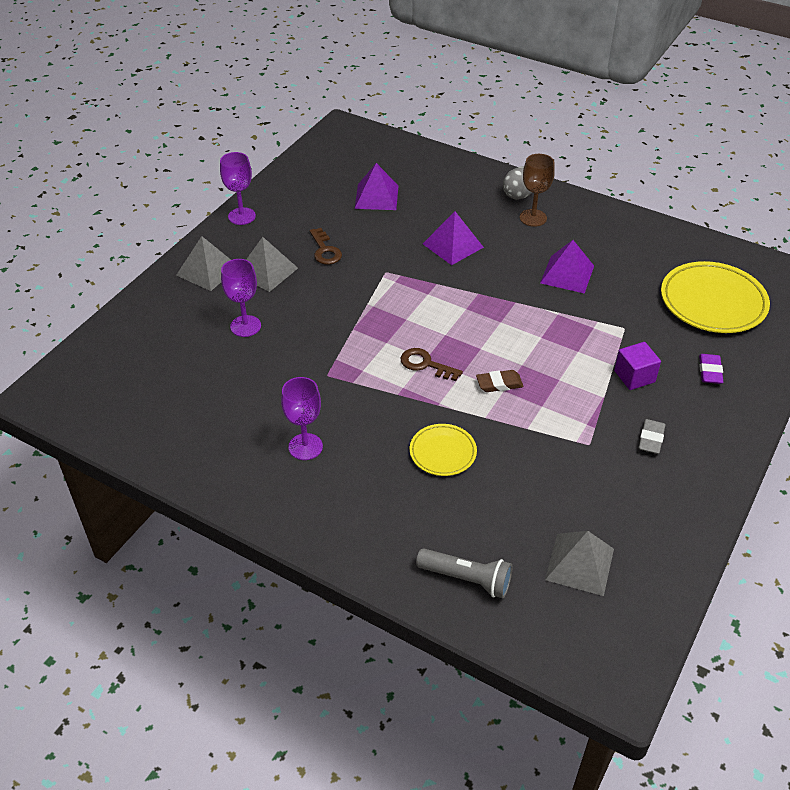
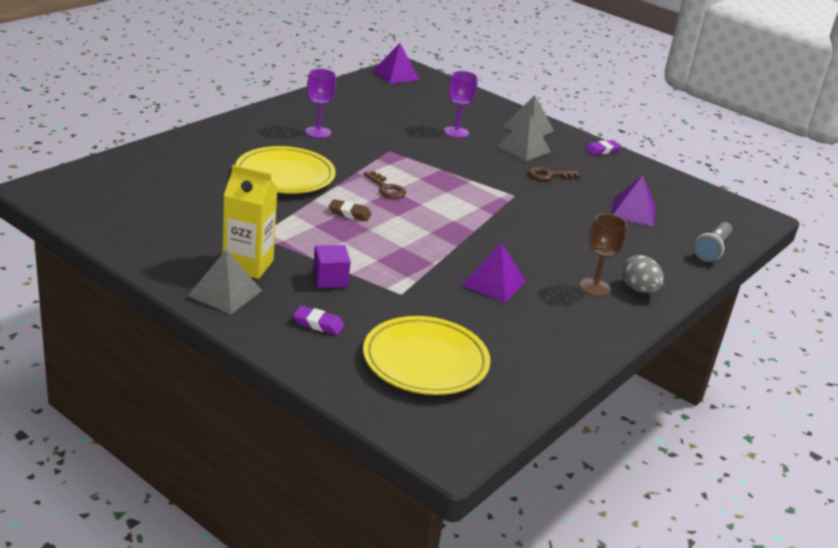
camera: 95 degrees right, 15 degrees down
purple goblet [220,152,256,225] -> purple eraser [585,140,621,155]
brown key [400,348,463,381] -> brown key turned 105 degrees clockwise [363,171,406,199]
yellow plate [410,424,477,476] -> yellow plate [235,146,336,194], size x1.81
grey flashlight [416,548,512,598] -> grey flashlight moved to [694,222,733,262]
purple pyramid [423,211,484,265] -> purple pyramid moved to [373,43,420,84]
brown eraser [476,370,524,392] -> brown eraser turned 75 degrees counterclockwise [329,199,372,221]
grey pyramid [545,531,614,596] -> grey pyramid moved to [188,249,262,314]
grey eraser [638,419,666,454] -> yellow carton [223,165,278,279]

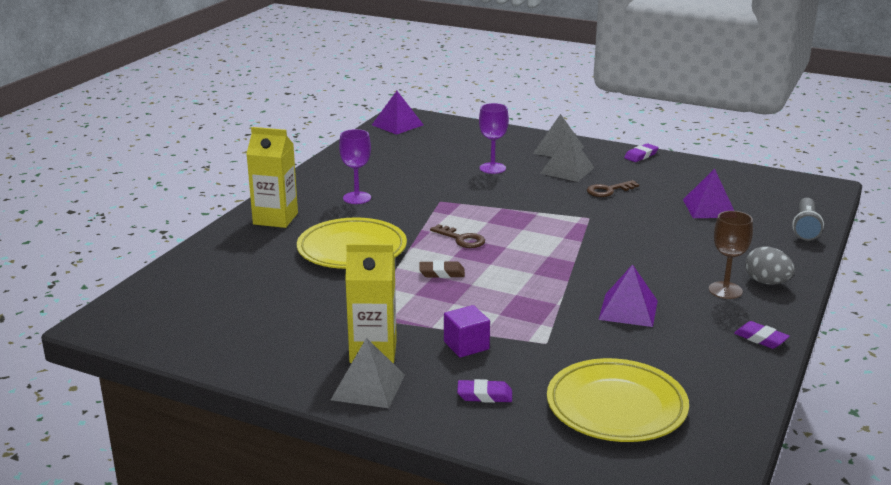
camera: 10 degrees left, 5 degrees down
none -> yellow carton [247,127,298,228]
none -> purple eraser [734,321,790,349]

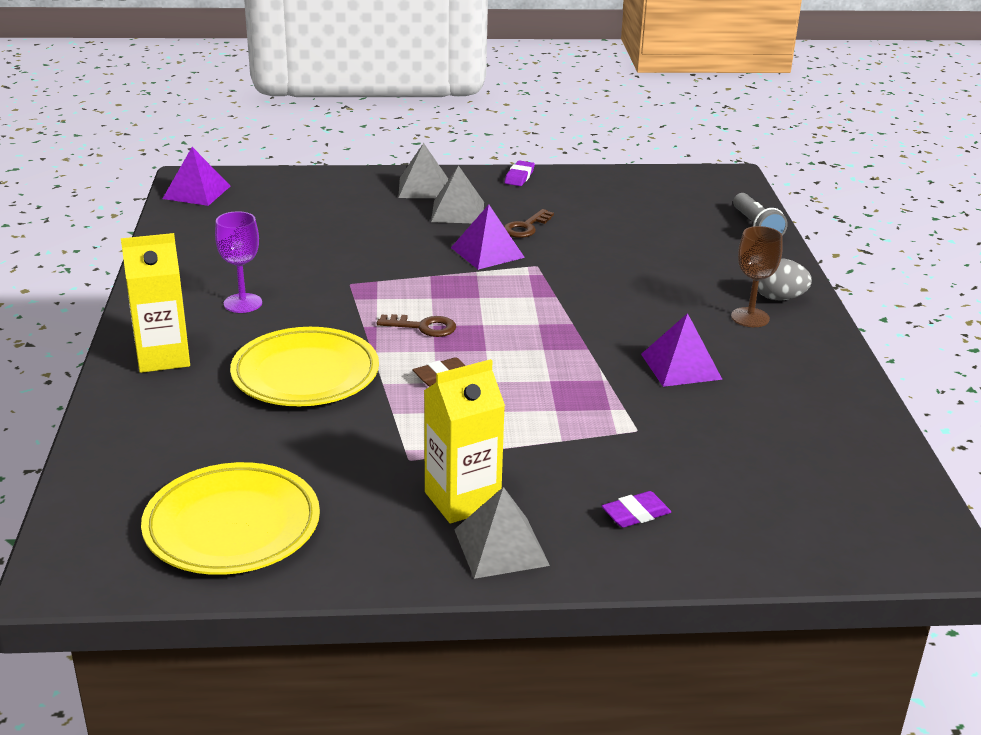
camera: 30 degrees left, 5 degrees up
purple cube [444,305,490,357] -> none
purple goblet [479,103,509,174] -> none
yellow plate [547,358,689,442] -> yellow plate moved to [141,462,320,575]
purple pyramid [683,169,734,218] -> purple pyramid moved to [451,204,525,270]
purple eraser [734,321,790,349] -> none

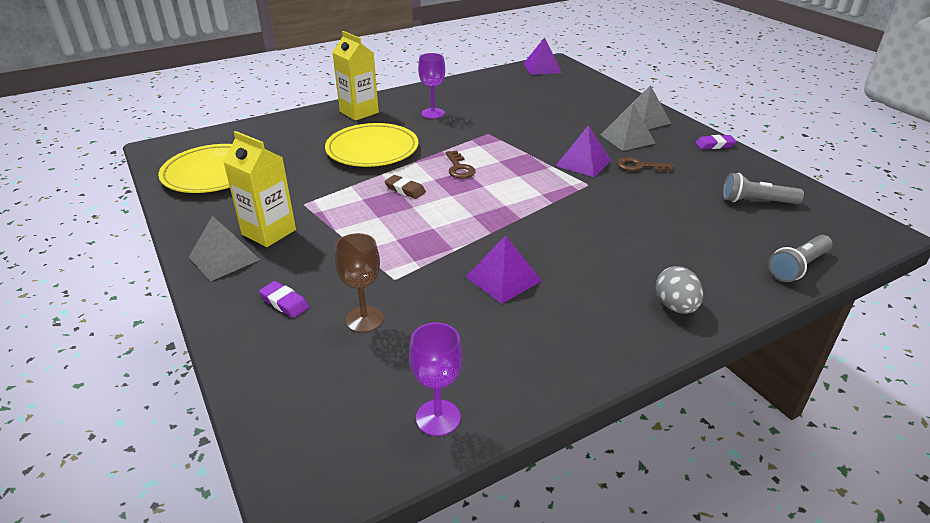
camera: 65 degrees right, 5 degrees up
brown goblet [731,226,783,327] -> brown goblet moved to [334,233,384,333]
none -> purple goblet [409,323,462,436]
none -> grey flashlight [723,173,804,204]

